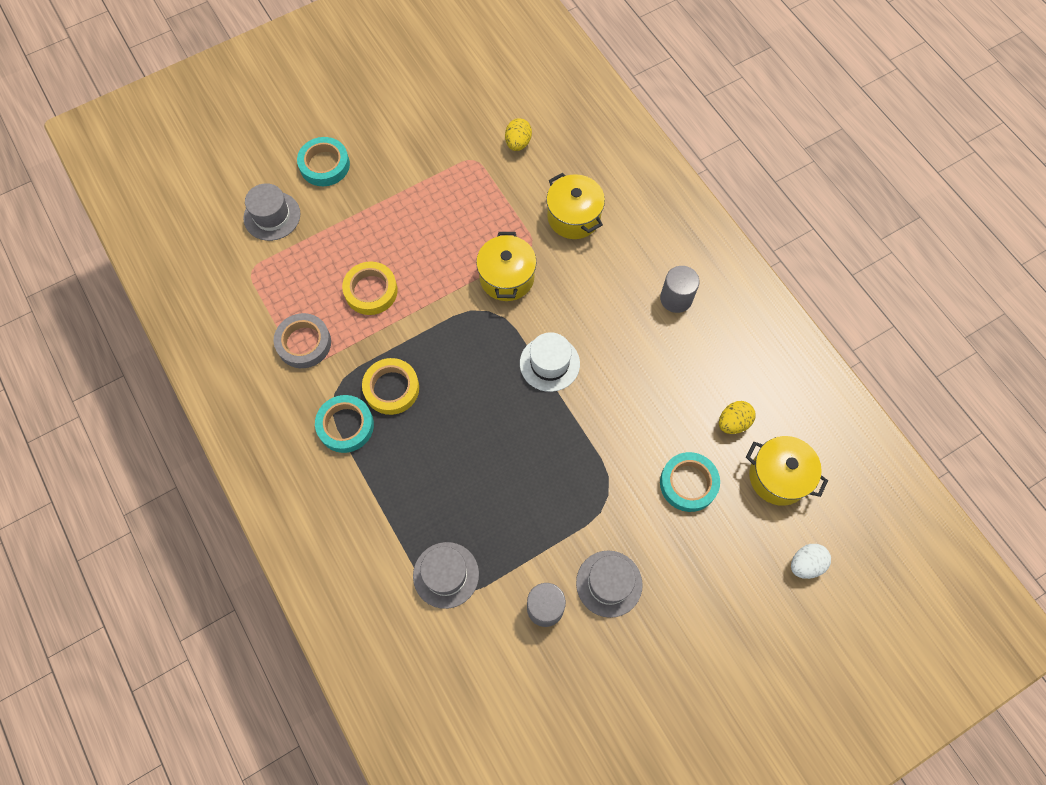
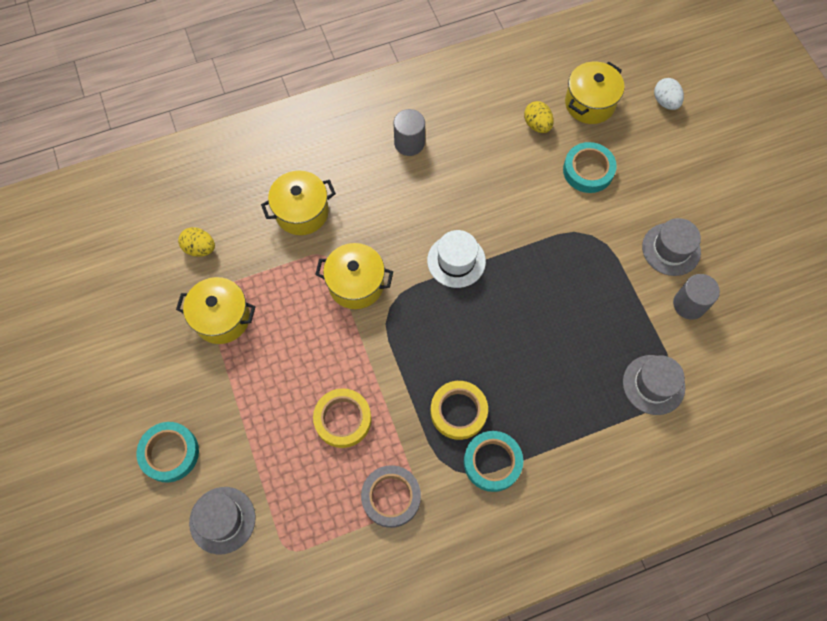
camera: 80 degrees left, 0 degrees up
none -> yellow pot [176,277,256,344]

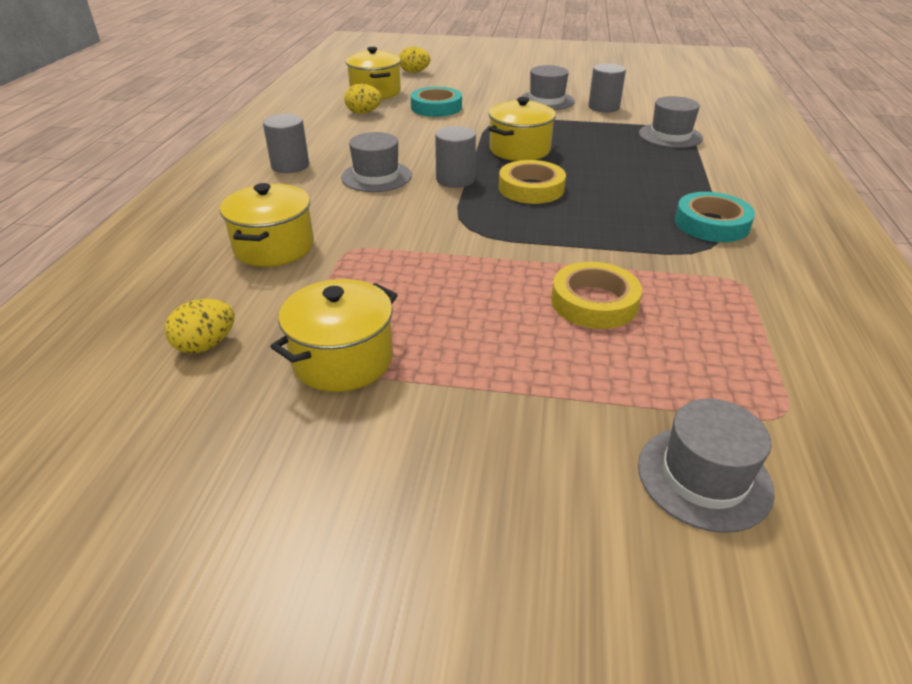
camera: 60 degrees left, 30 degrees down
turquoise tape [136,422,199,482] -> none
yellow pot [315,243,393,309] -> yellow pot moved to [489,97,556,161]
grey tape [361,465,421,528] -> none
white hat [427,230,486,288] -> grey cylinder [435,126,476,188]
yellow tape [430,381,488,440] -> yellow tape moved to [499,160,566,204]
white egg [654,78,684,110] -> yellow egg [399,47,430,73]
none -> grey hat [341,132,412,192]

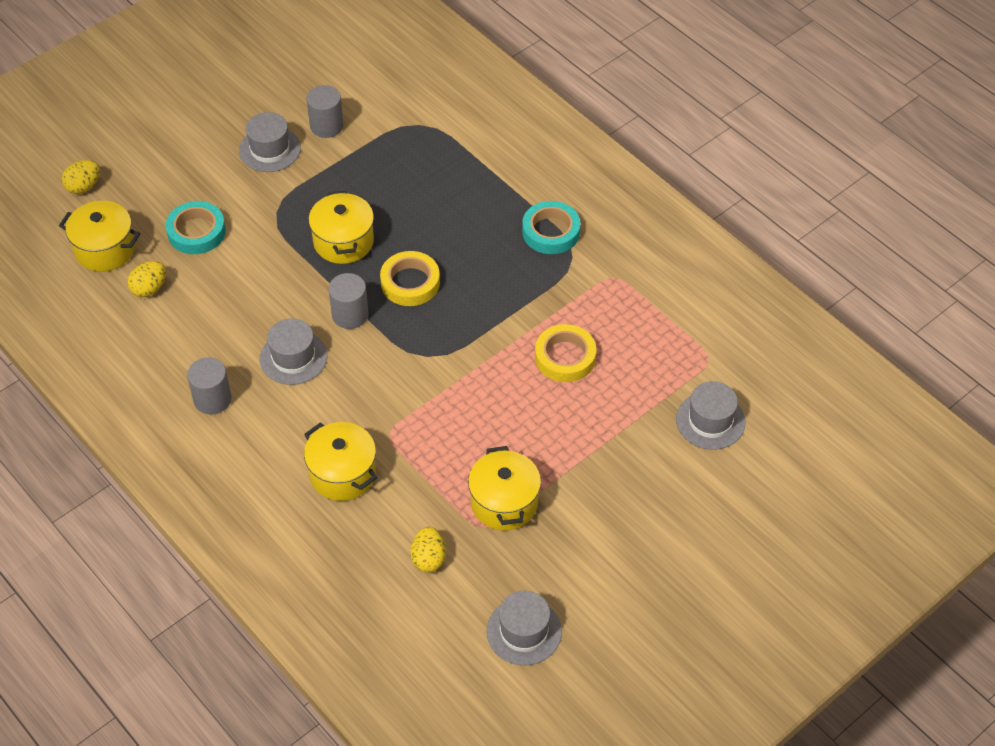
camera: 50 degrees left, 15 degrees up
grey hat [639,96,703,148] -> grey hat moved to [486,590,562,665]

